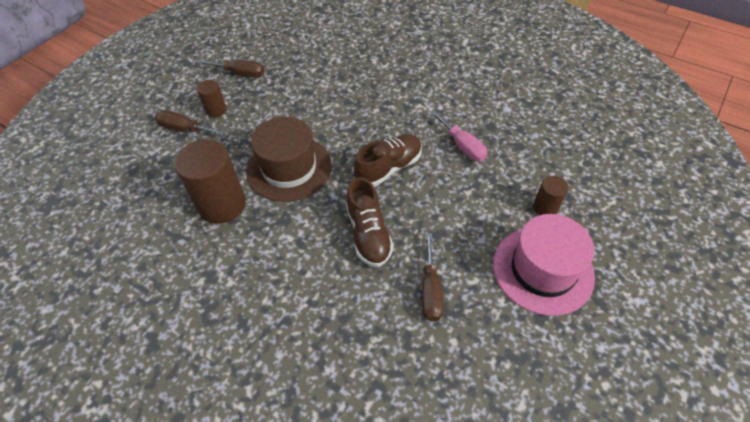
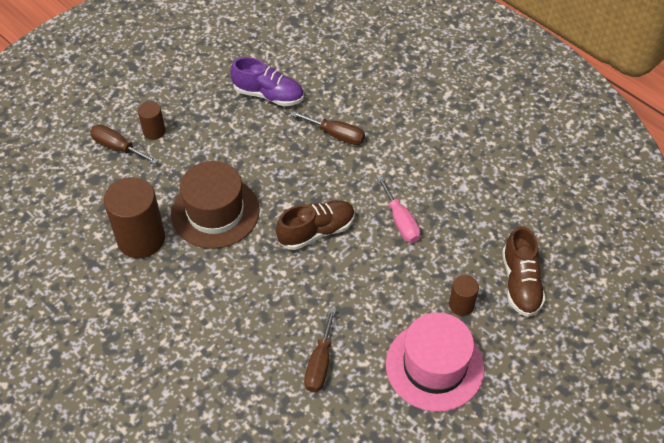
camera: 10 degrees right, 0 degrees up
brown screwdriver [198,60,264,77] -> brown screwdriver moved to [291,111,365,145]
brown shoe [346,177,394,267] -> brown shoe moved to [502,226,546,317]
none -> purple shoe [230,57,304,106]

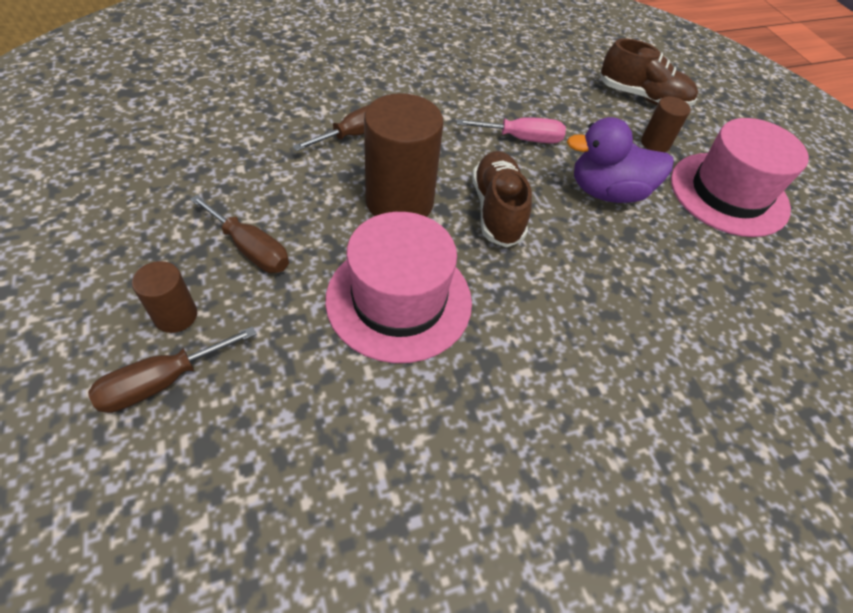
camera: 70 degrees left, 0 degrees up
brown cylinder [104,177,165,258] -> brown cylinder moved to [364,93,443,217]
brown hat [171,161,260,249] -> pink hat [325,212,472,363]
purple shoe [230,57,304,106] -> none
brown screwdriver [304,308,336,392] -> brown screwdriver moved to [190,195,289,273]
none -> purple duck [567,117,674,203]

